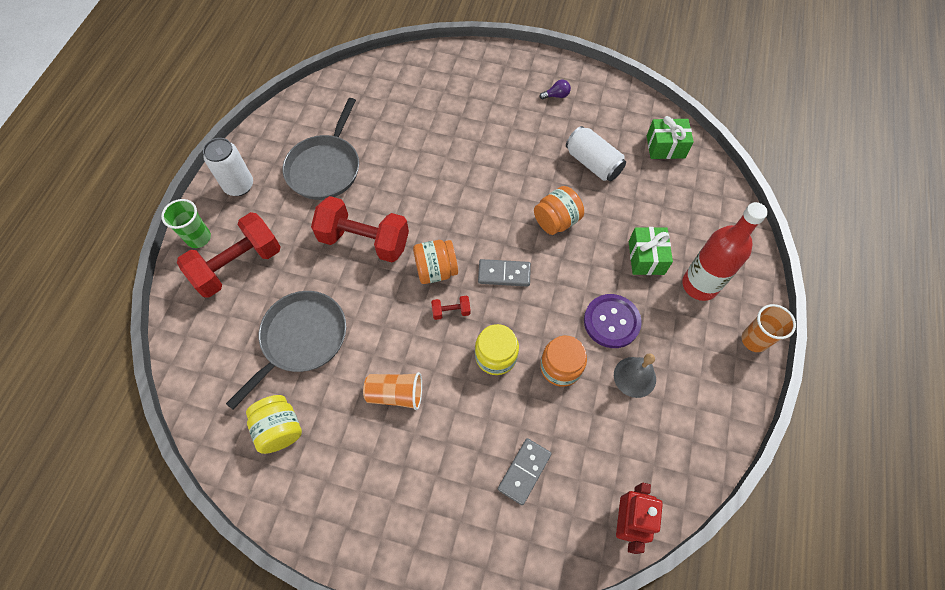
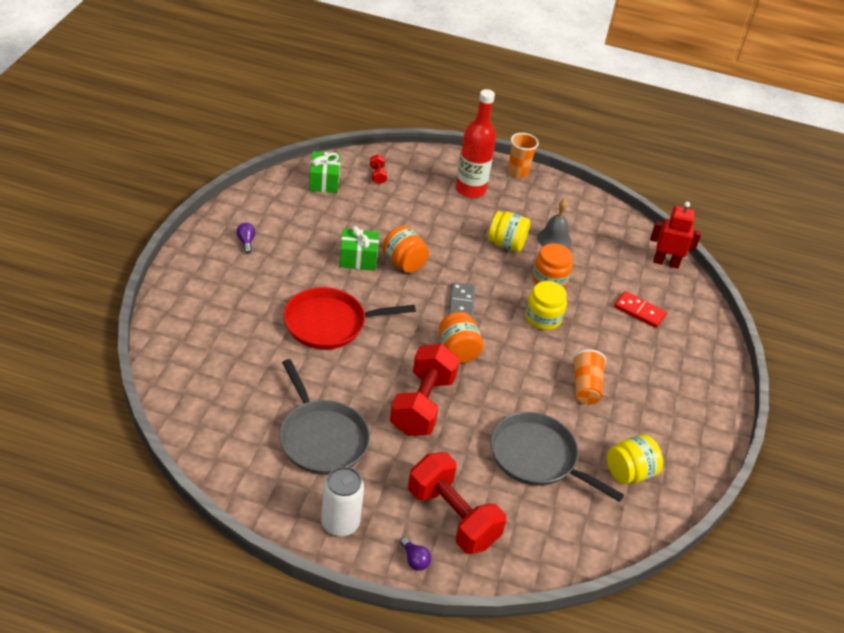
camera: 95 degrees left, 20 degrees down
green cup [161,199,211,248] -> purple light bulb [400,537,431,571]
grey pan [283,98,359,200] -> grey pan turned 45 degrees clockwise [279,359,370,475]
red dumbbell [431,296,471,320] -> red dumbbell moved to [370,154,387,184]
grey domino [498,438,552,505] -> red domino [614,291,667,328]
white can [566,126,626,181] -> none
purple button [584,294,642,348] -> yellow jar [488,211,530,252]
green gift [629,227,673,275] -> green gift moved to [339,226,379,271]
none -> red pan [284,287,416,349]

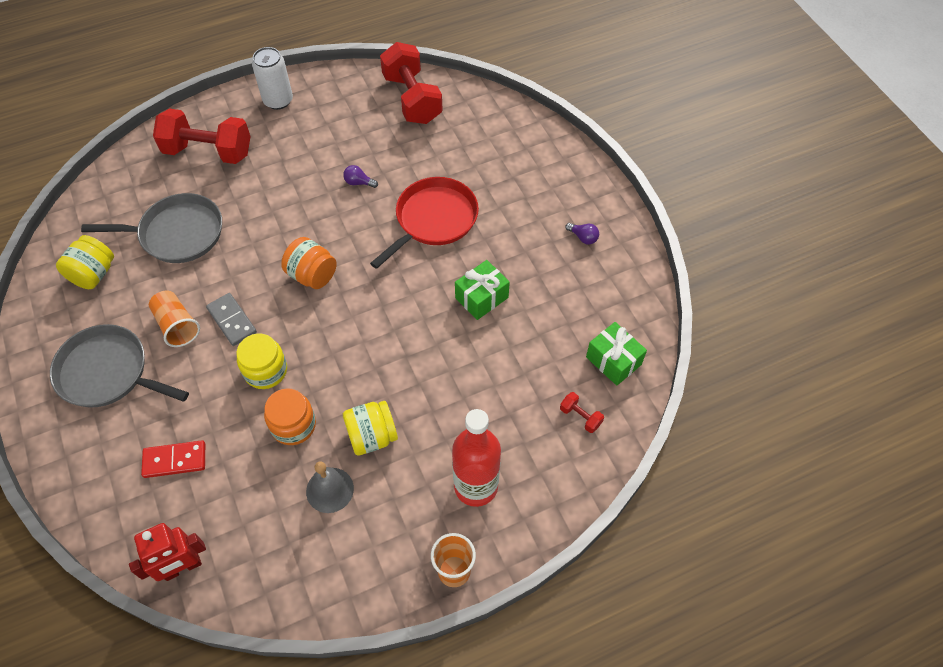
camera: 145 degrees right, 15 degrees up
grey pan [279,359,370,475] -> grey pan moved to [50,324,189,407]
orange jar [382,226,429,273] -> none
red dumbbell [390,344,460,436] -> red dumbbell moved to [380,42,443,124]
purple light bulb [400,537,431,571] -> purple light bulb moved to [343,165,378,188]
grey domino [448,282,475,319] -> grey domino moved to [206,293,257,346]

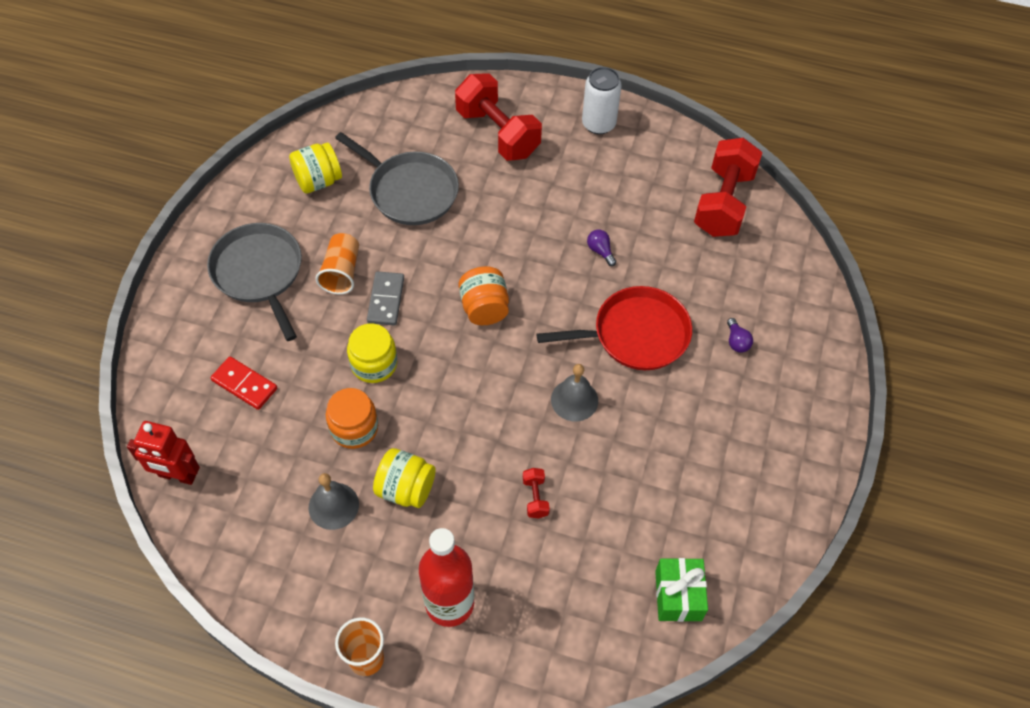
camera: 40 degrees right, 0 degrees up
green gift [455,260,510,320] -> none
red dumbbell [560,392,604,433] -> red dumbbell moved to [523,468,550,518]
purple light bulb [565,223,599,244] -> purple light bulb moved to [727,318,753,353]
none -> grey bell [551,364,598,422]

